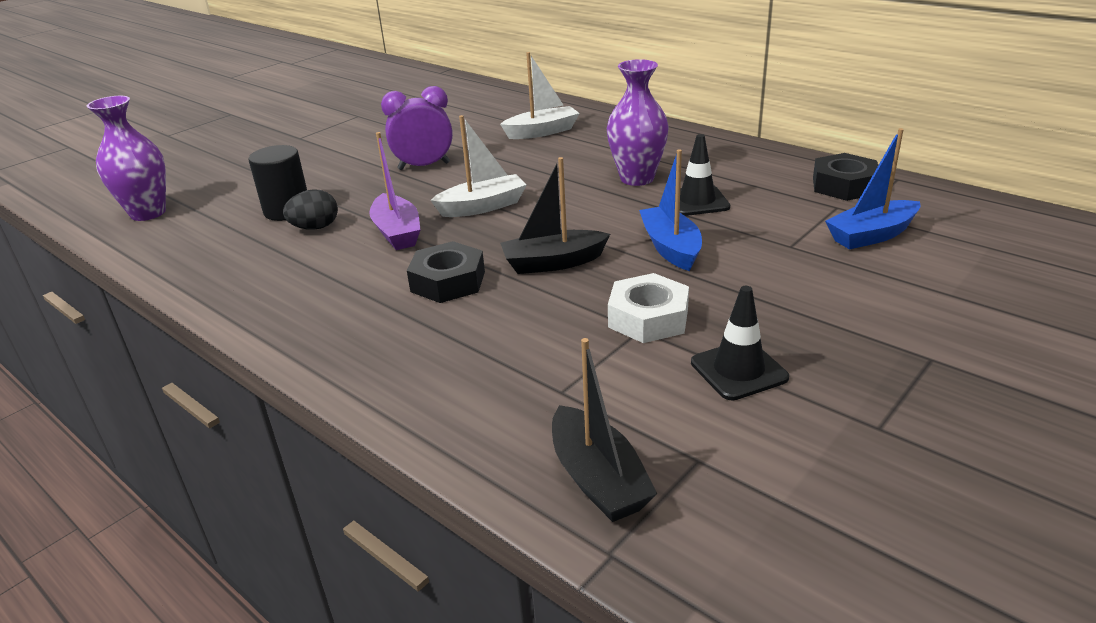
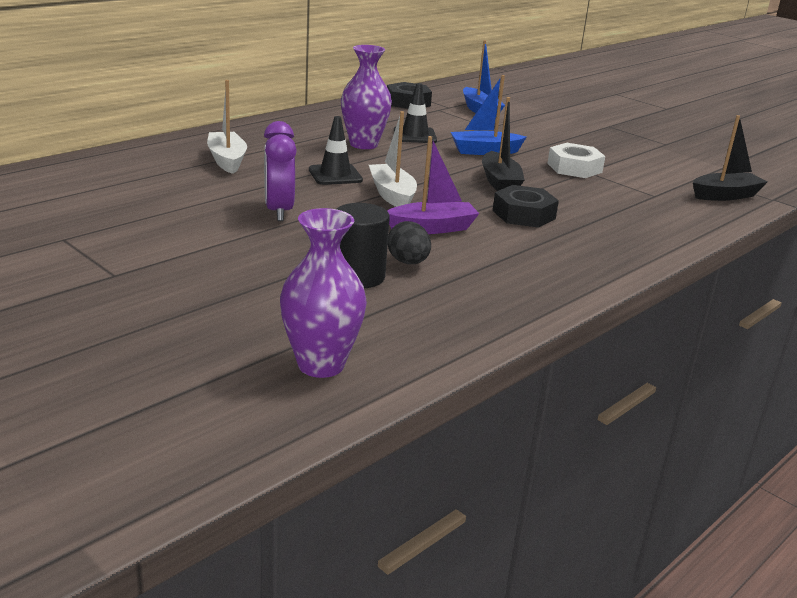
camera: 90 degrees left, 5 degrees down
black traffic cone [691,286,789,400] -> black traffic cone moved to [309,116,363,185]

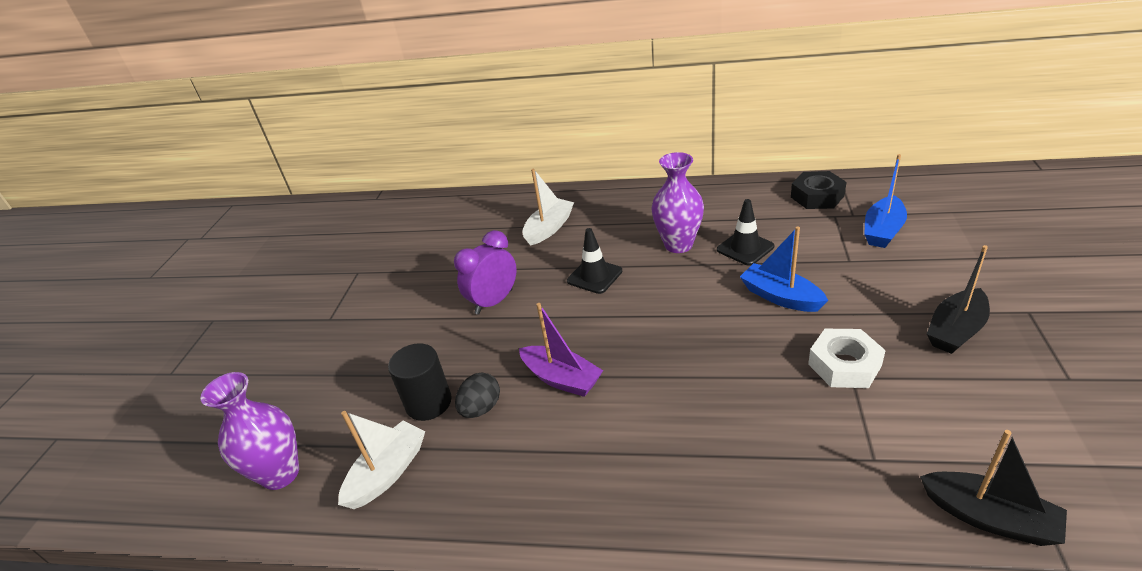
camera: 60 degrees right, 10 degrees up
white boat [369,111,417,207] -> white boat moved to [338,411,425,509]
black boat [482,97,525,191] -> black boat moved to [927,245,990,354]
black nut [493,185,559,228] -> none

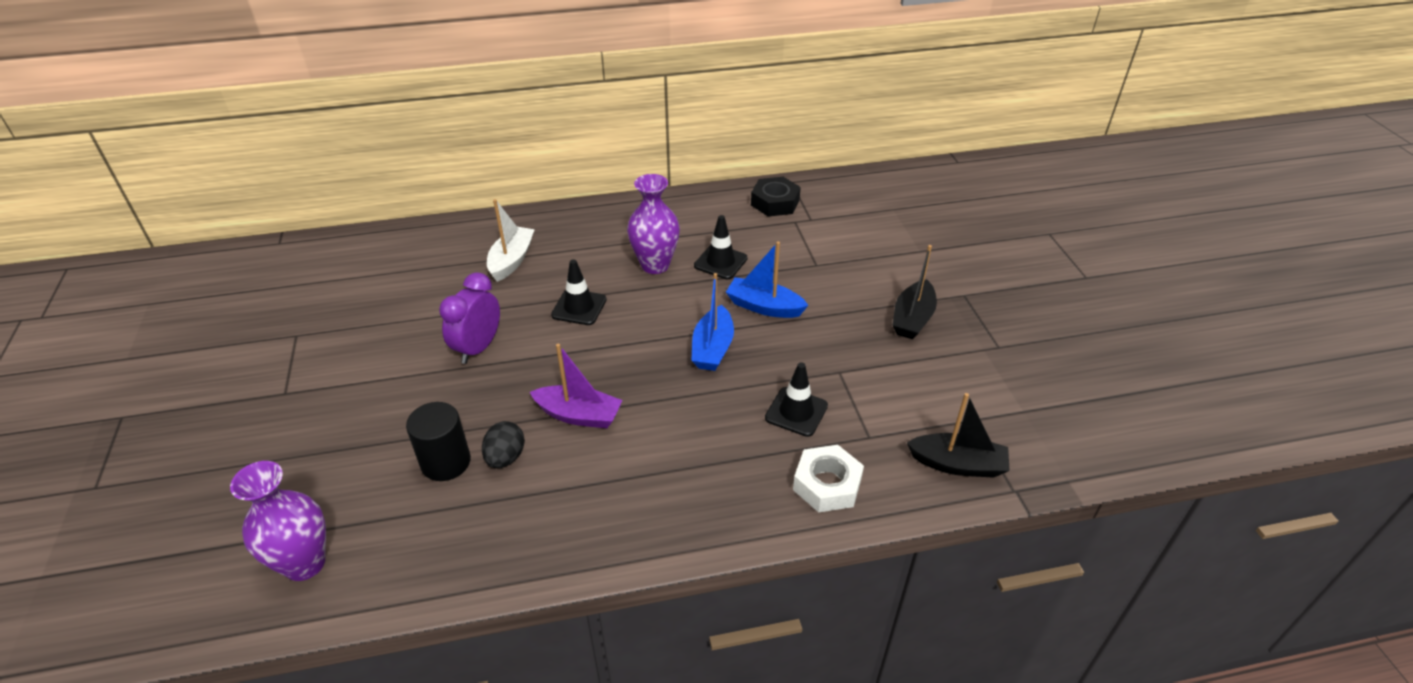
camera: 25 degrees left, 5 degrees up
white boat [338,411,425,509] -> none
white nut [808,329,886,388] -> white nut moved to [793,445,864,513]
blue boat [864,154,907,248] -> blue boat moved to [692,273,734,371]
none -> black traffic cone [765,363,828,437]

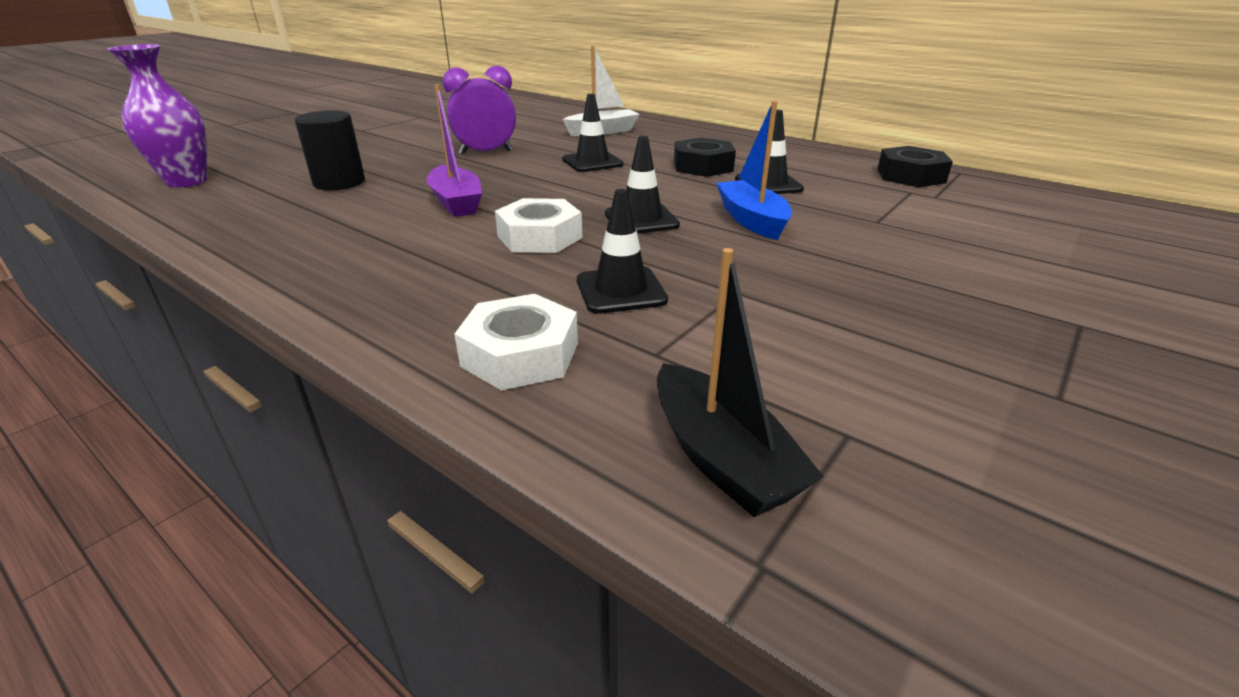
camera: 50 degrees right, 10 degrees down
black egg [482,421,525,468] -> none
purple vase [627,174,680,274] -> black nut [674,138,736,177]
blue boat [692,273,734,371] -> black traffic cone [605,136,680,234]
black boat [892,245,937,339] -> none
none -> white nut [495,198,582,253]

